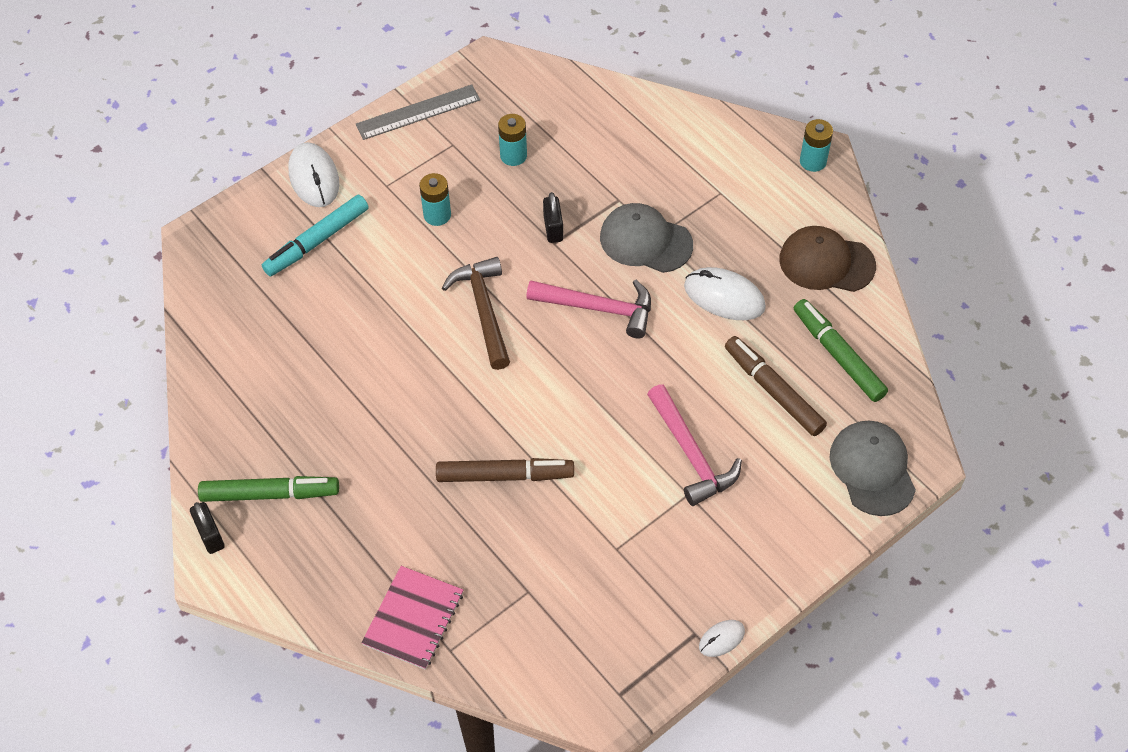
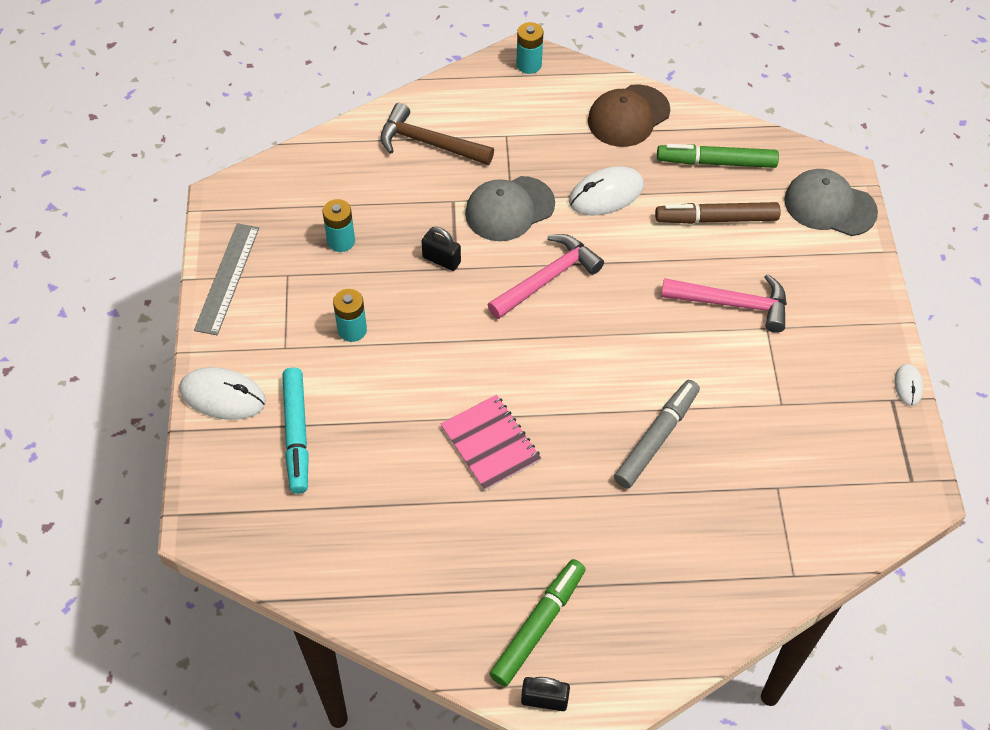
camera: 55 degrees left, 0 degrees up
pink notebook [361,566,463,670] -> pink notebook moved to [441,395,541,491]
brown marker [436,458,574,482] -> grey marker [614,380,700,488]
brown hammer [442,257,510,370] -> brown hammer moved to [381,103,494,165]

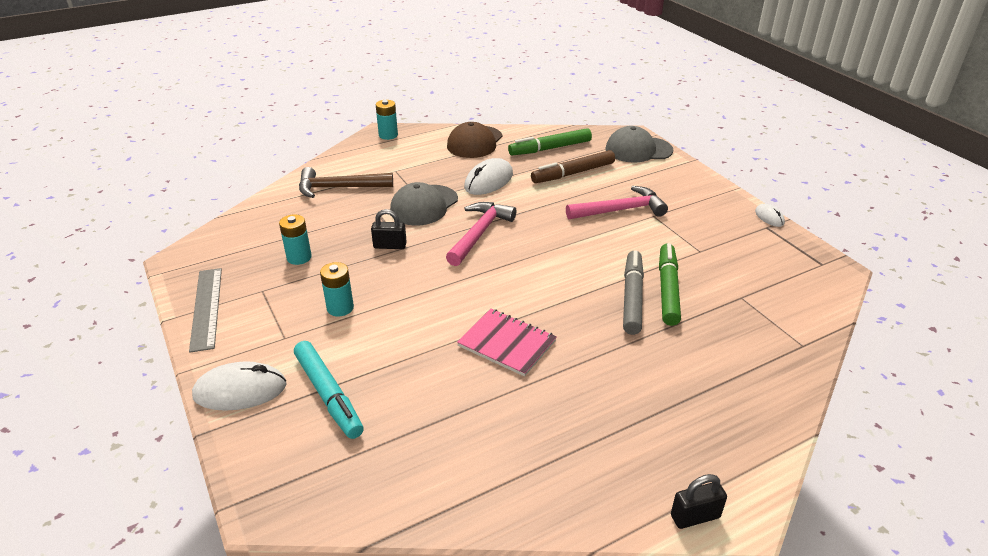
camera: 25 degrees left, 20 degrees down
green marker [490,559,586,686] -> green marker moved to [659,243,681,326]

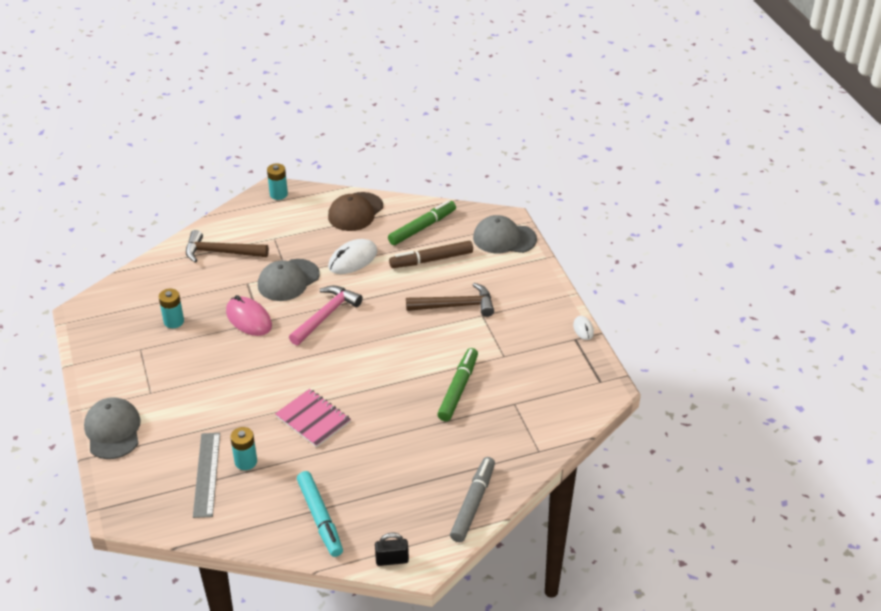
camera: 10 degrees right, 5 degrees up
grey ruler [189,268,222,353] -> grey ruler moved to [193,433,220,518]
white mouse [192,361,287,411] -> grey cap [84,397,141,459]
turquoise marker [294,341,364,439] -> turquoise marker moved to [297,471,343,557]
turquoise battery [320,262,354,317] -> turquoise battery moved to [230,427,257,470]
black padlock [371,209,407,249] -> pink mouse [226,295,272,336]
green marker [508,128,592,156] -> green marker turned 150 degrees clockwise [388,200,456,245]
pink hammer [566,186,668,220] -> brown hammer [406,283,494,317]
grey marker [623,250,644,335] -> grey marker moved to [450,457,495,542]

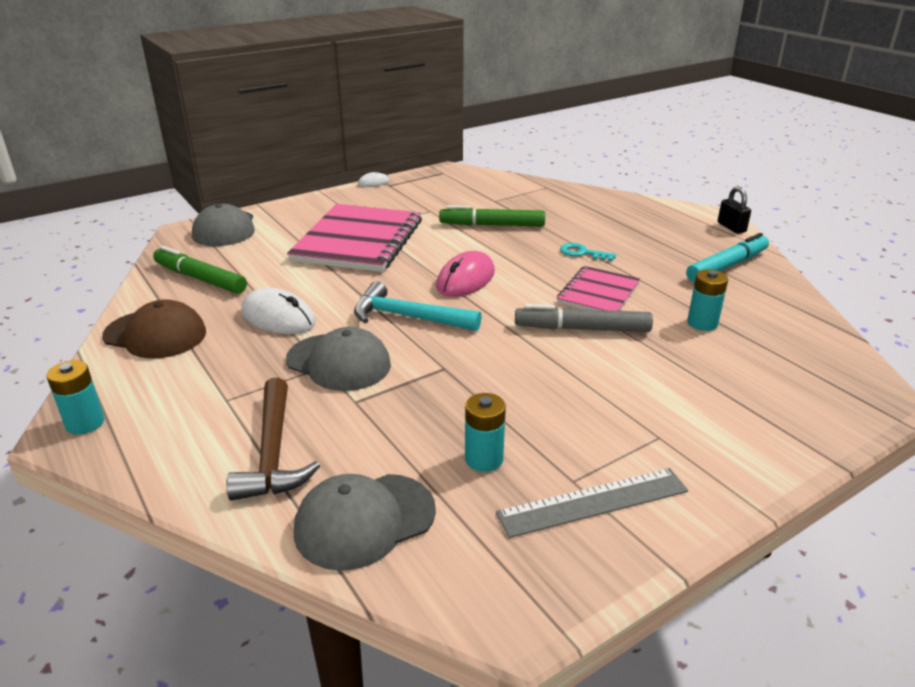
camera: 105 degrees left, 10 degrees down
grey cap [84,397,141,459] -> grey cap moved to [294,474,436,571]
grey ruler [193,433,220,518] -> grey ruler moved to [496,468,688,538]
pink mouse [226,295,272,336] -> pink mouse moved to [436,251,495,297]
pink hammer [289,286,363,346] -> turquoise hammer [354,281,482,331]
brown marker [389,241,473,268] -> none
brown hammer [406,283,494,317] -> pink notebook [287,204,422,272]
grey marker [450,457,495,542] -> grey marker moved to [515,304,653,332]
none -> turquoise key [560,243,616,261]

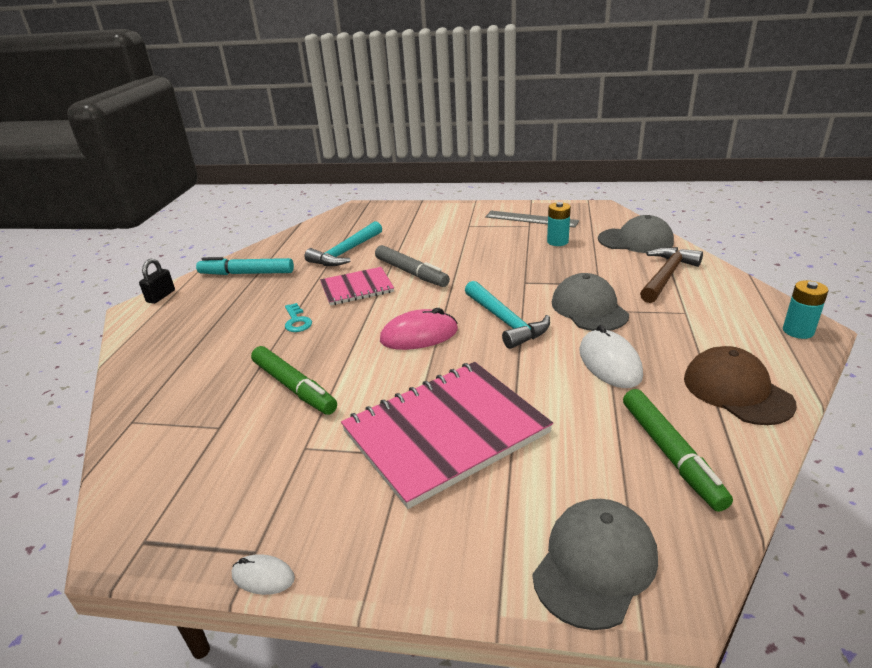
camera: 135 degrees left, 0 degrees up
turquoise battery [687,269,728,331] -> turquoise hammer [305,221,382,266]

